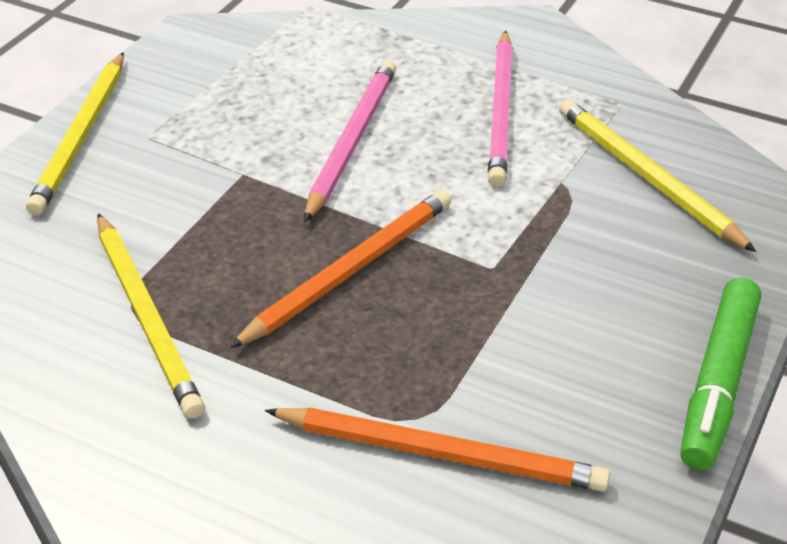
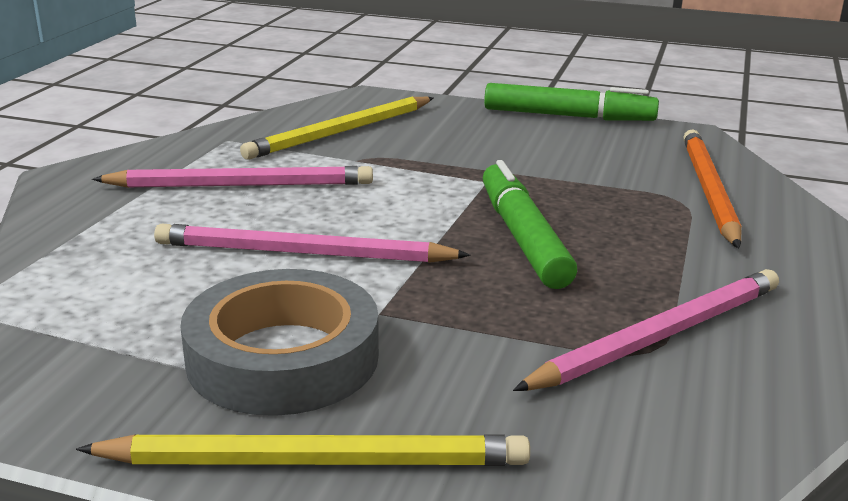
camera: 100 degrees left, 15 degrees down
yellow pencil [97,213,205,419] -> pink pencil [513,269,779,391]
orange pencil [230,190,451,348] -> green marker [483,160,577,289]
none -> grey tape [180,269,379,416]

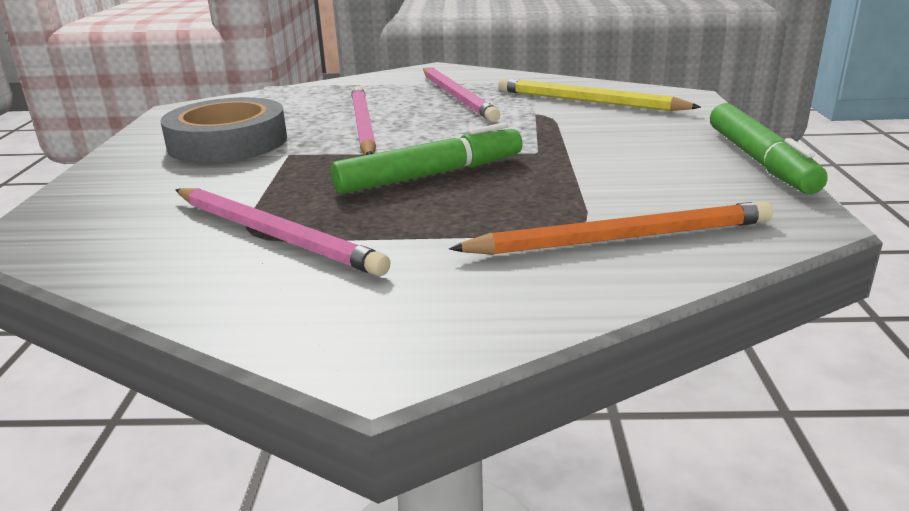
camera: 75 degrees right, 0 degrees up
yellow pencil [76,434,530,466] -> none

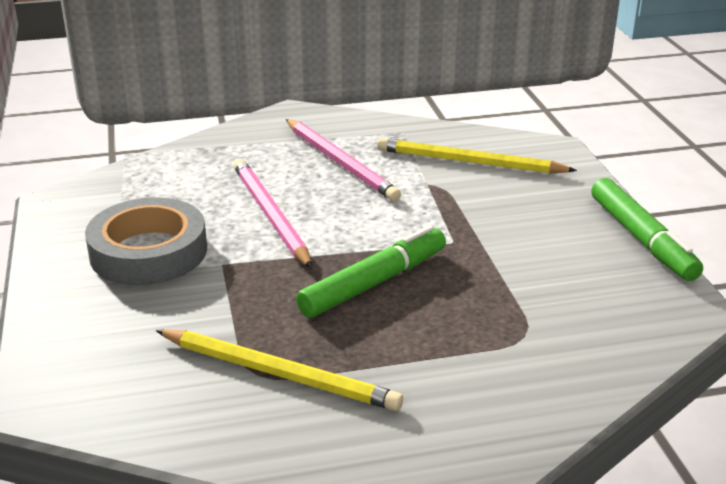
camera: 15 degrees left, 5 degrees up
pink pencil [175,188,391,276] -> yellow pencil [155,329,403,411]
orange pencil [449,201,773,255] -> none

